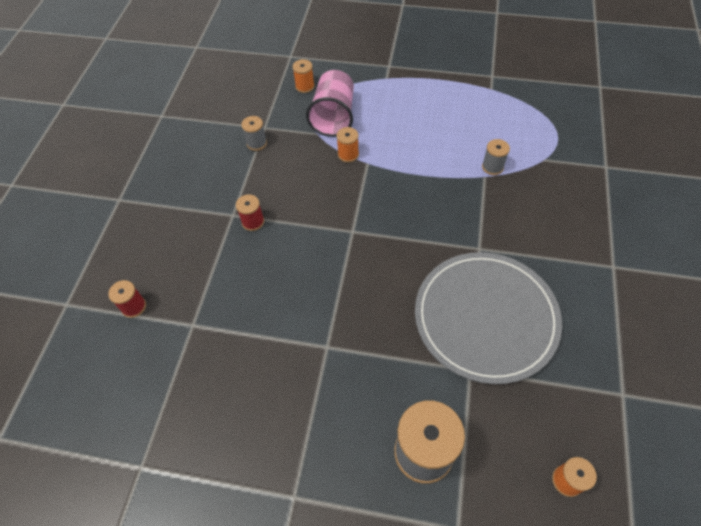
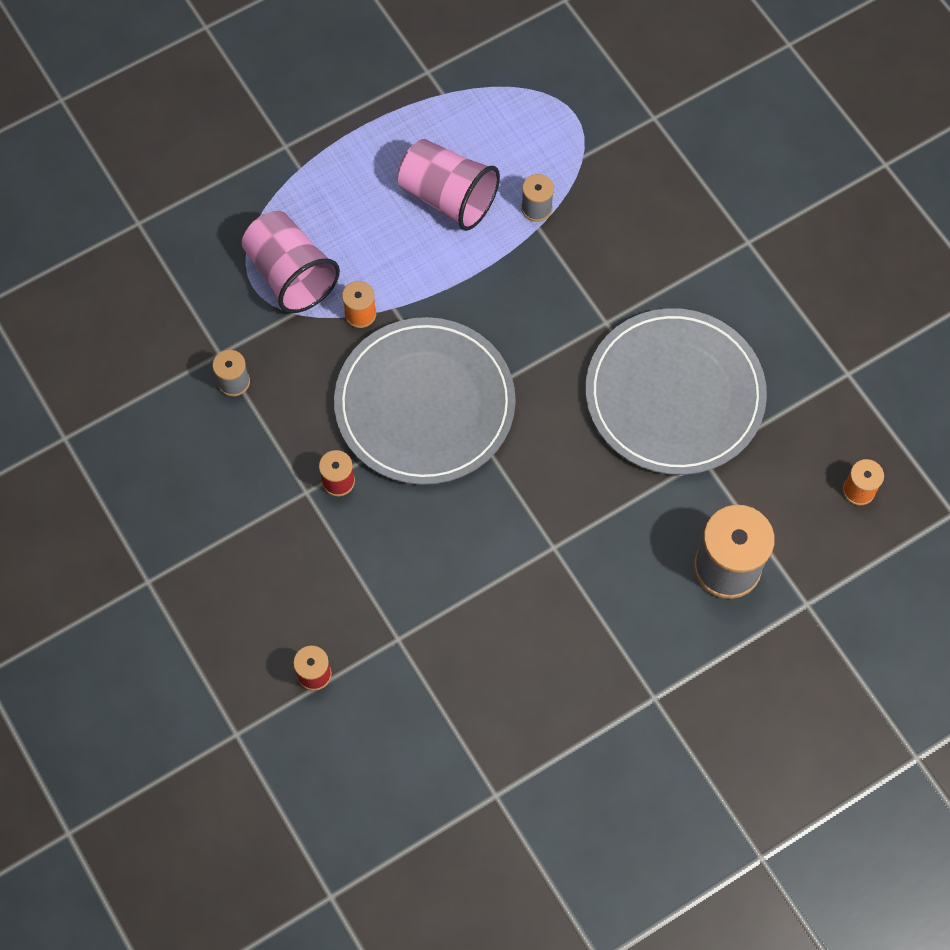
camera: 45 degrees left, 10 degrees up
orange spool [293,59,315,93] -> none
none -> grey plate [334,317,516,485]
none -> pink cup [398,139,500,231]

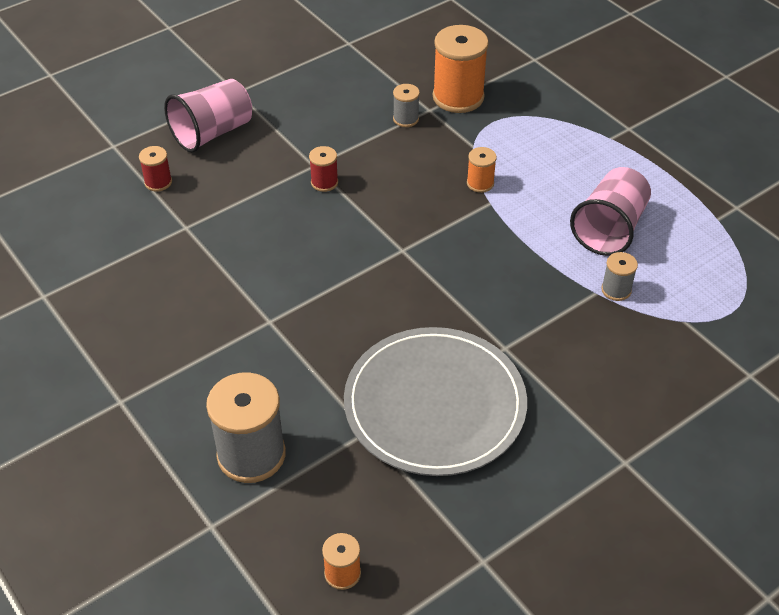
camera: 85 degrees right, 20 degrees down
pink cup [242,211,340,313] -> pink cup moved to [164,79,252,152]
grey plate [334,317,516,485] -> none
none -> orange spool [433,25,489,113]

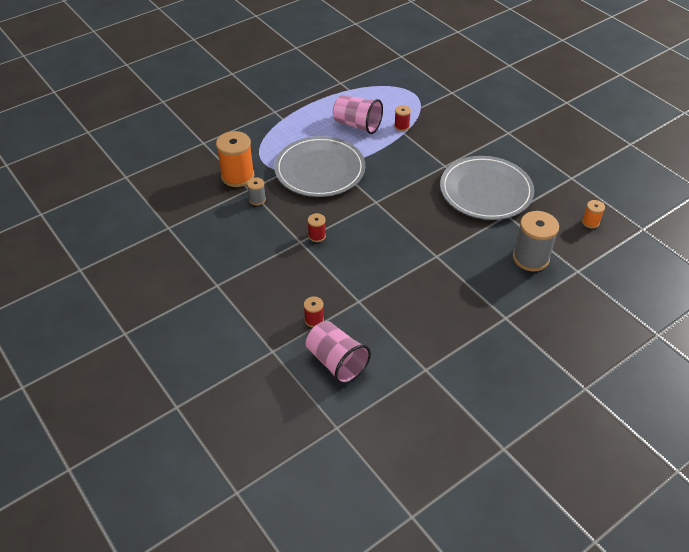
camera: 90 degrees left, 0 degrees up
pink cup [164,79,252,152] -> pink cup moved to [306,321,371,384]
orange spool [467,147,497,193] -> grey plate [274,136,365,197]
grey spool [601,252,638,301] -> red spool [394,105,411,131]

